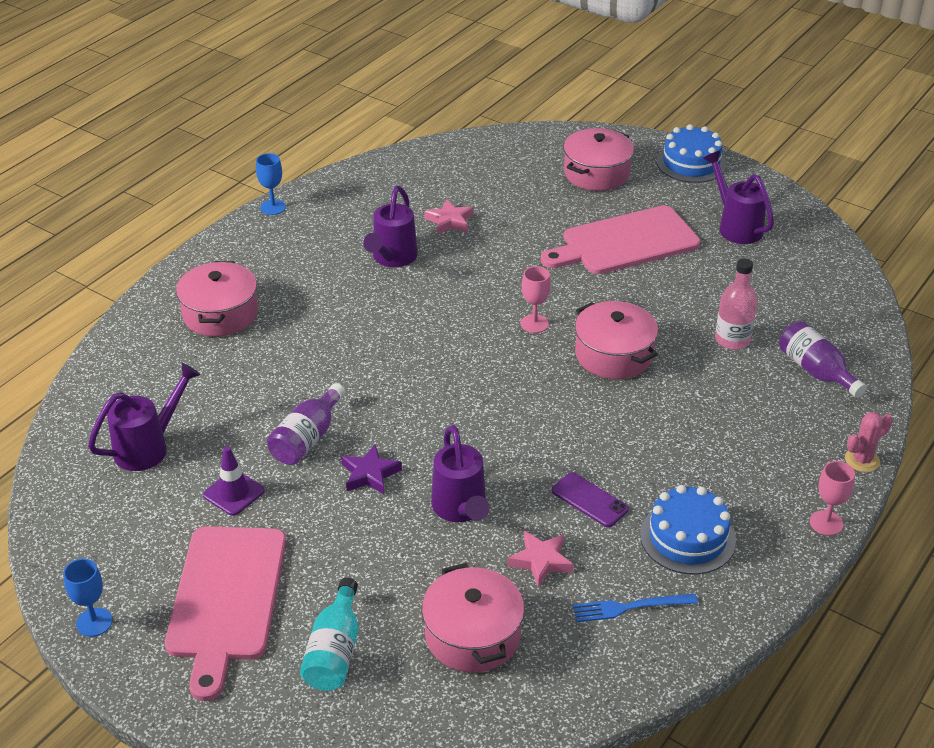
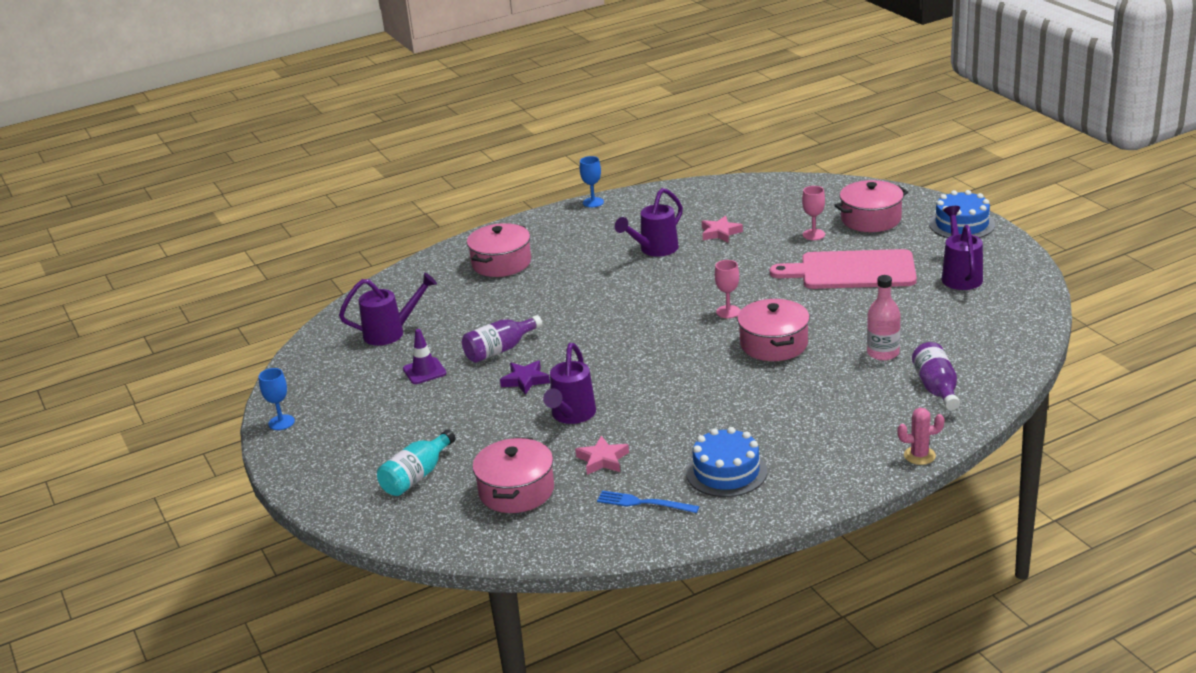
camera: 30 degrees right, 10 degrees down
pink cutting board [165,526,286,701] -> none
purple phone [552,472,629,527] -> none
pink goblet [810,461,855,536] -> pink goblet moved to [802,186,825,240]

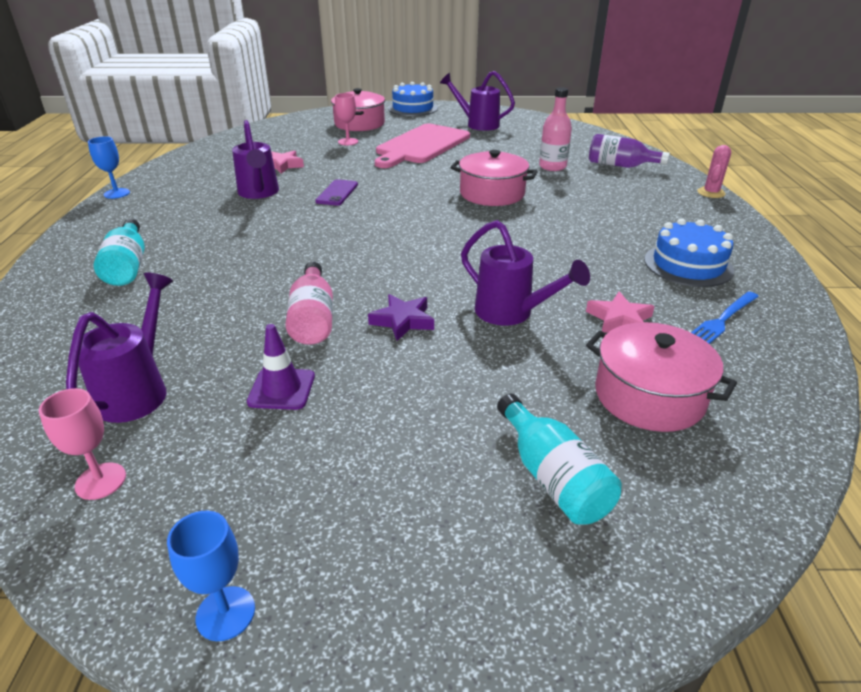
camera: 65 degrees left, 5 degrees up
purple bottle [462,315,543,363] -> pink bottle [285,262,333,345]
pink pot [467,223,531,277] -> turquoise bottle [94,219,145,286]
pink goblet [715,260,741,318] -> pink goblet moved to [39,388,126,500]
none -> purple phone [315,179,358,206]

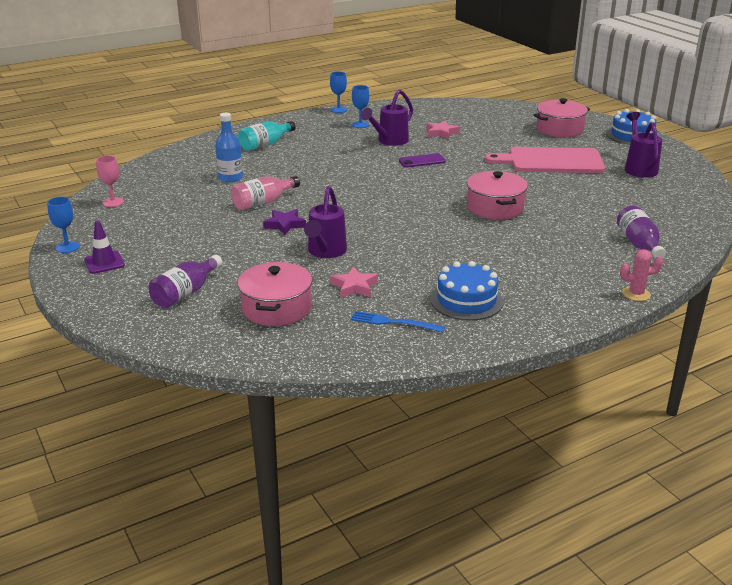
camera: 60 degrees right, 5 degrees down
purple watering can [66,272,173,423] -> none
purple traffic cone [247,324,315,410] -> purple traffic cone moved to [84,221,125,274]
pink goblet [335,93,358,145] -> none
turquoise bottle [497,394,622,525] -> purple bottle [149,255,223,308]
pink bottle [539,87,572,171] -> none
none -> blue bottle [215,113,243,182]
none -> blue goblet [352,85,369,128]

